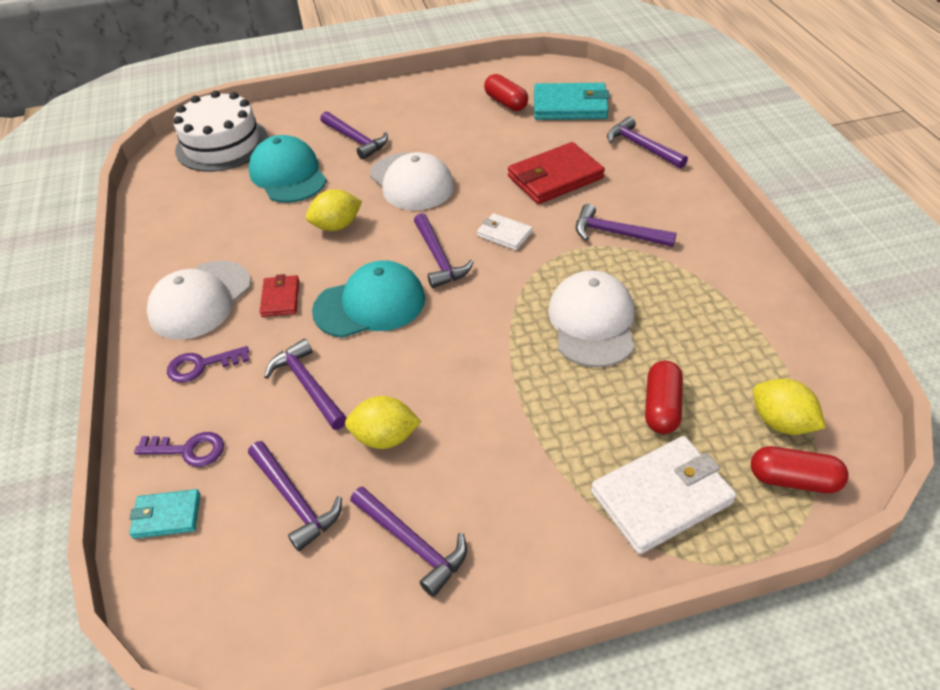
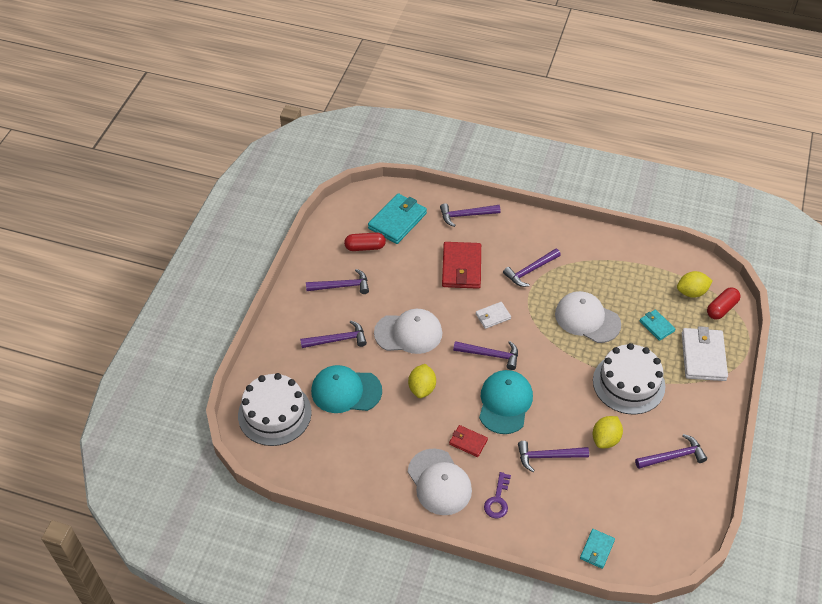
camera: 60 degrees left, 5 degrees up
purple key [134,432,224,467] -> none
purple hammer [248,441,342,551] -> purple hammer moved to [306,269,369,294]
red capsule [645,361,683,434] -> turquoise wallet [640,310,675,341]
none -> white cake [593,343,665,414]

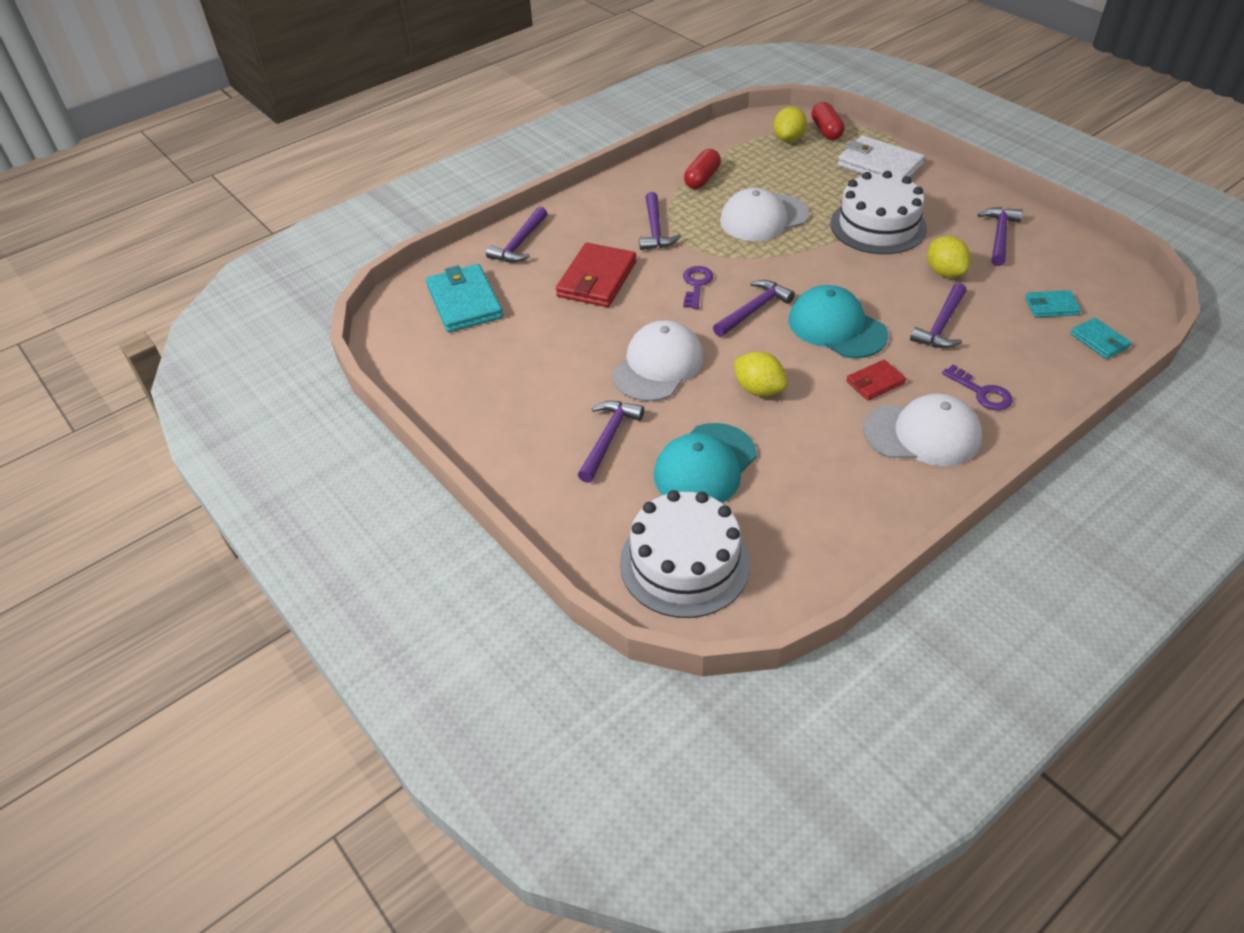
camera: 55 degrees left, 5 degrees down
purple hammer [306,269,369,294] -> none
red capsule [344,232,386,251] -> red capsule moved to [684,149,721,189]
red wallet [442,242,481,289] -> red wallet turned 75 degrees clockwise [556,243,636,307]
white wallet [476,302,511,329] -> purple key [683,266,713,309]
turquoise wallet [640,310,675,341] -> turquoise wallet moved to [1025,290,1081,317]

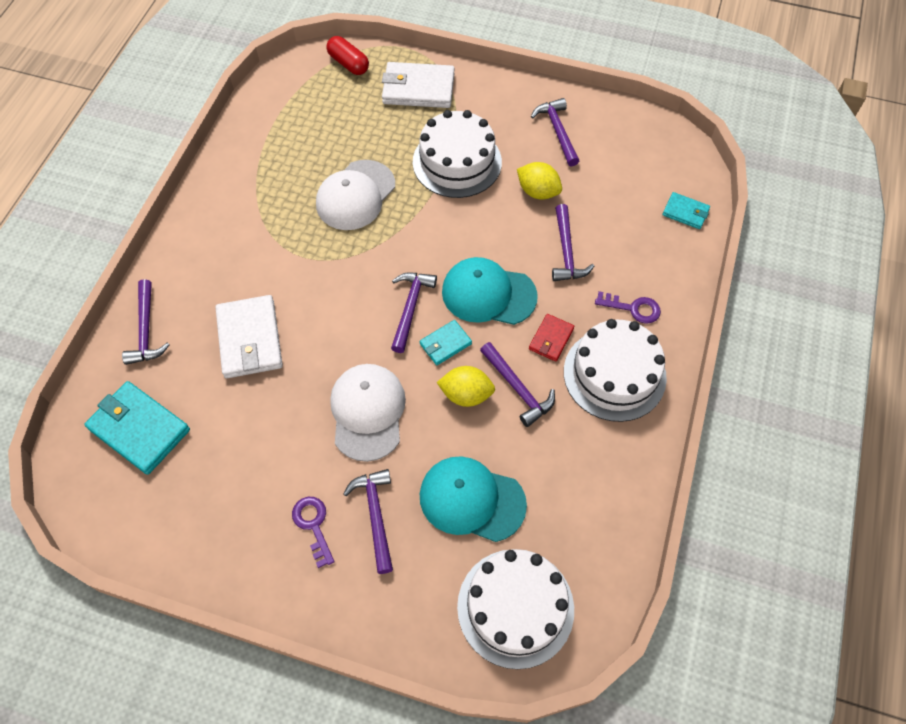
camera: 35 degrees left, 15 degrees up
red wallet [556,243,636,307] -> white wallet [215,295,283,378]
purple hammer [639,192,681,250] -> purple hammer moved to [480,342,555,427]
turquoise cap [654,423,757,503] -> turquoise cap turned 105 degrees clockwise [420,456,527,542]
purple key [683,266,713,309] -> purple key moved to [292,497,334,568]
red capsule [684,149,721,189] -> none
yellow lemon [774,106,807,142] -> none
white cap [863,393,982,466] -> white cake [564,319,667,422]
turquoise wallet [1025,290,1081,317] -> turquoise wallet moved to [419,320,472,365]

